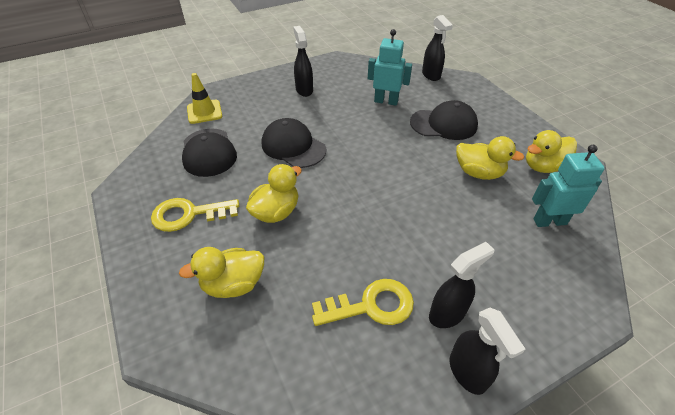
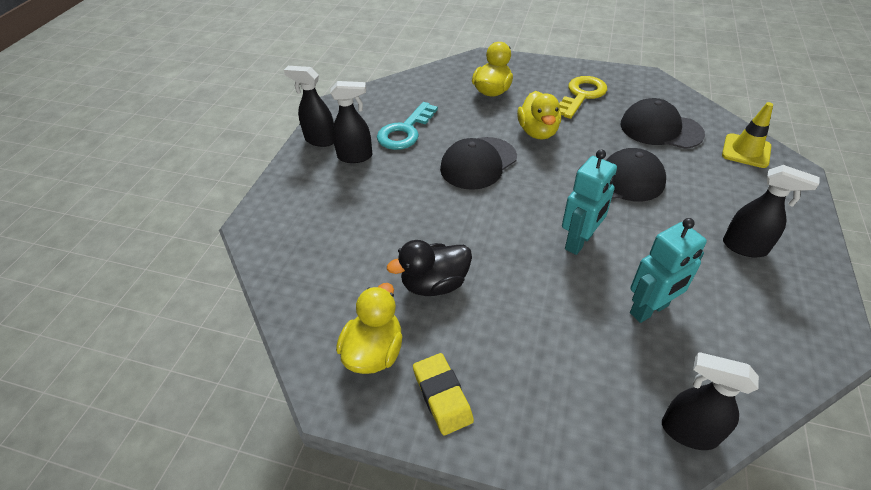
camera: 135 degrees right, 0 degrees up
yellow key [312,279,414,326] -> turquoise key [377,102,438,150]
black cap [410,100,478,140] -> black cap moved to [440,137,517,190]
black spray bottle [429,242,494,328] -> black spray bottle turned 105 degrees counterclockwise [330,81,373,163]
yellow duck [456,136,524,180] -> black duck [387,240,472,296]
turquoise robot [532,145,605,227] -> turquoise robot moved to [562,149,617,255]
none -> yellow eraser [413,353,474,435]

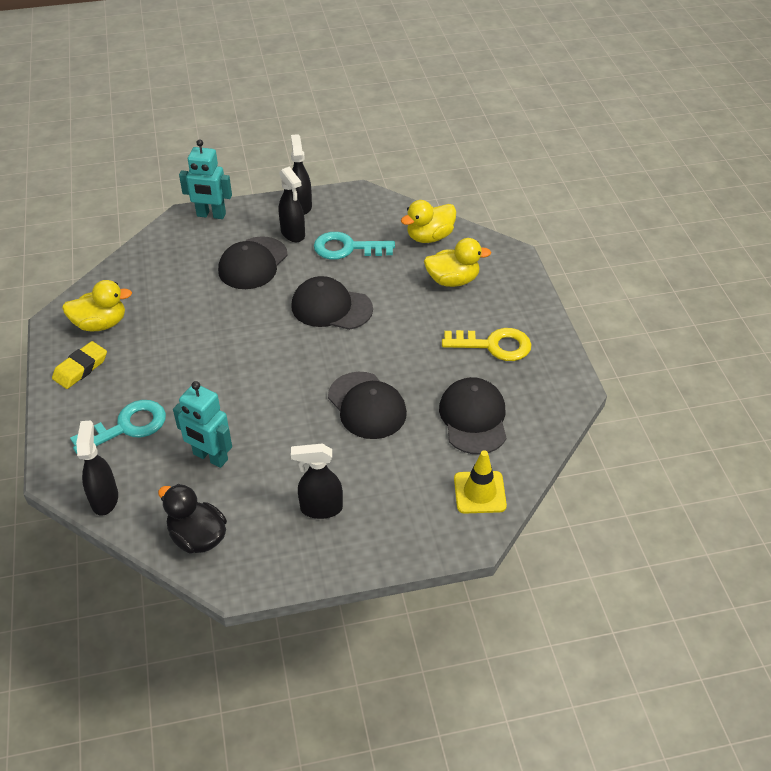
camera: 60 degrees right, 0 degrees up
black duck [387,240,472,296] -> black duck moved to [158,484,227,554]
yellow duck [517,91,561,139] -> yellow duck moved to [401,200,456,243]
turquoise robot [562,149,617,255] -> turquoise robot moved to [179,139,232,219]
black spray bottle [723,165,820,257] -> black spray bottle turned 90 degrees clockwise [291,444,343,519]
none -> turquoise key [70,400,166,454]
none -> black cap [218,236,288,289]

